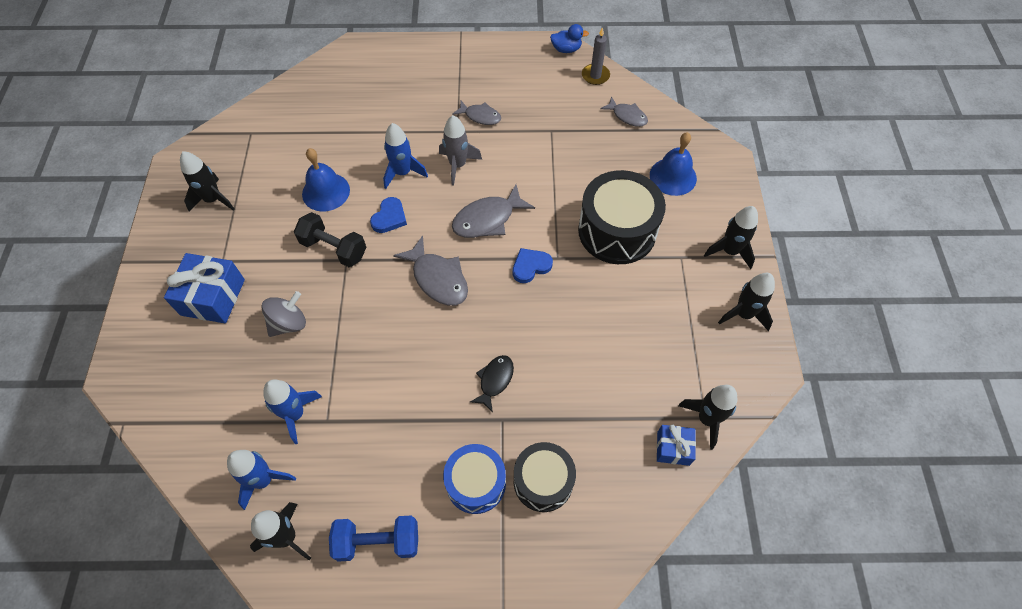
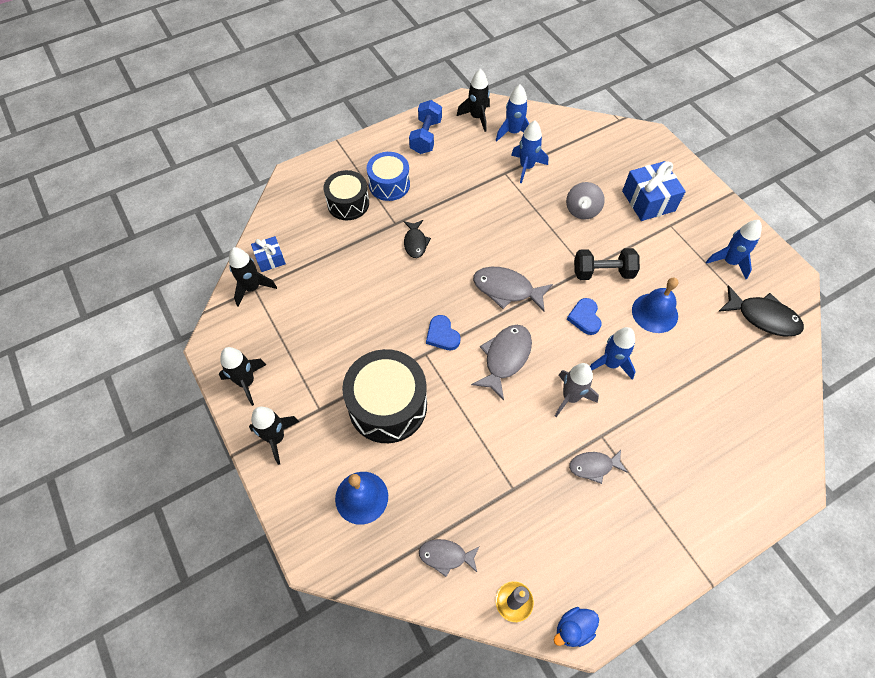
camera: 150 degrees right, 0 degrees up
black rocket [180,151,234,211] -> blue rocket [706,220,762,279]
blue dumbbell [329,516,418,562] -> blue dumbbell turned 45 degrees counterclockwise [409,100,442,154]
blue heart [513,248,553,283] -> blue heart turned 120 degrees clockwise [426,315,461,350]
none -> black fish [718,285,804,337]

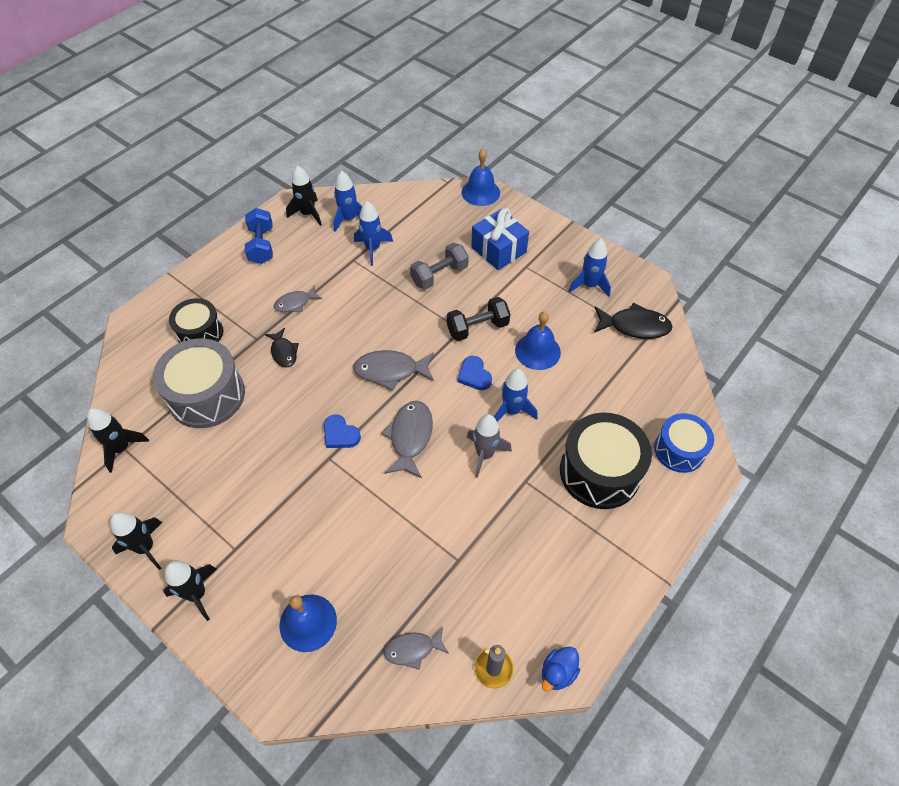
camera: 20 degrees left, 5 degrees down
blue gift [251,236,286,272] -> none
black drum [342,349,427,443] -> black drum moved to [560,412,652,509]
blue drum [367,152,410,201] -> blue drum moved to [654,413,714,473]
grey spinning top [566,182,605,220] -> grey dumbbell [410,243,469,290]
grey fish [569,450,627,484] -> grey fish moved to [274,285,322,312]
none -> grey drum [153,338,245,428]
none -> blue bell [462,149,500,206]

